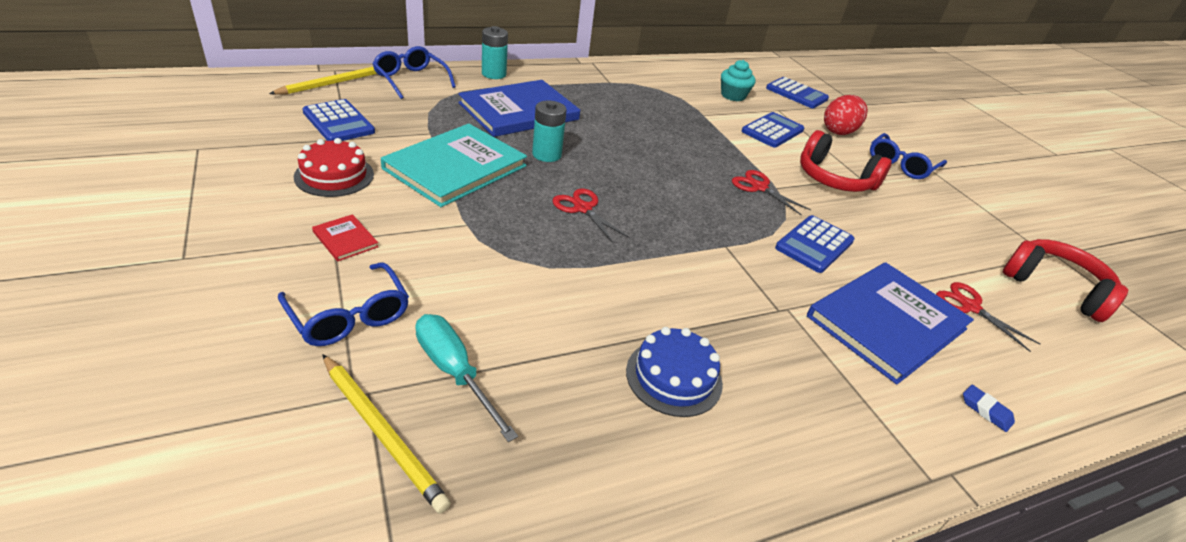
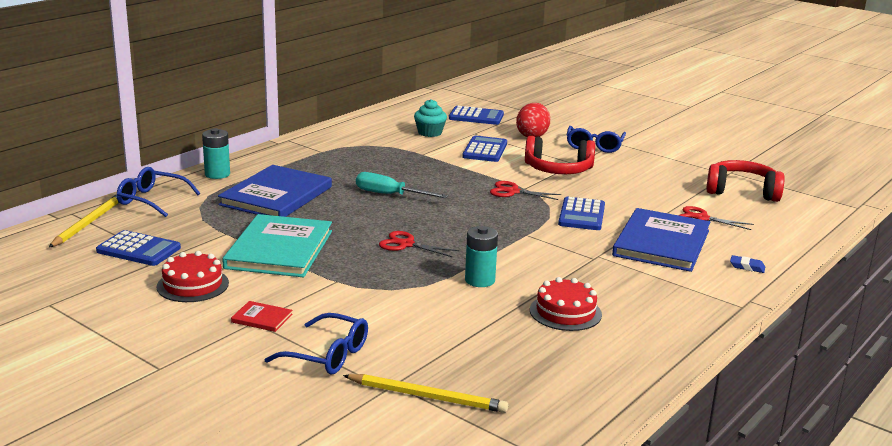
camera: 25 degrees left, 15 degrees down
turquoise screwdriver [415,314,518,442] -> turquoise screwdriver moved to [356,172,448,198]
turquoise battery [532,101,567,162] -> turquoise battery moved to [465,226,498,287]
blue cake [626,327,723,417] -> red cake [530,277,602,331]

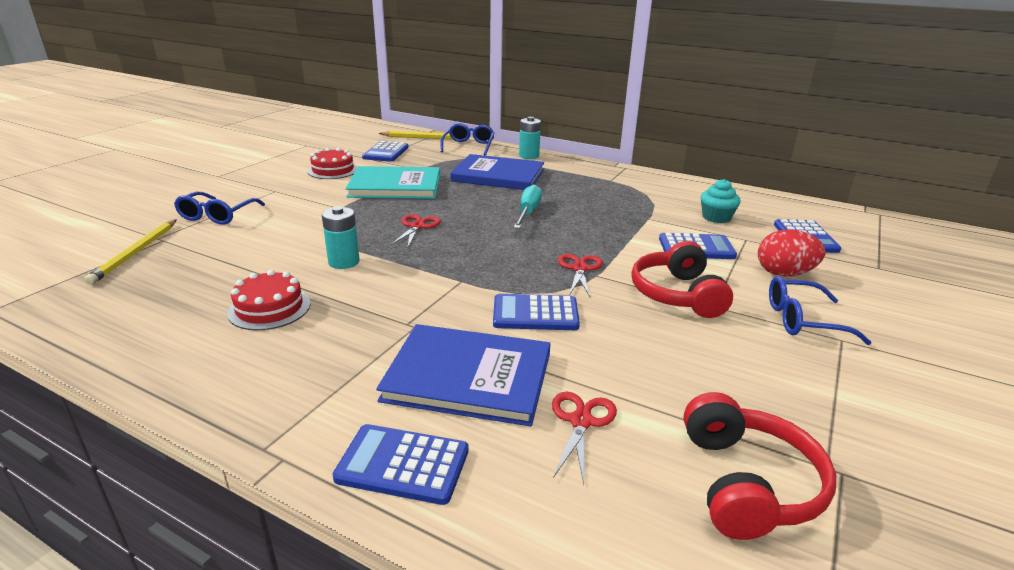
camera: 80 degrees right, 5 degrees up
red book [231,301,292,332] -> none
blue eraser [730,255,765,273] -> blue calculator [332,424,469,505]

